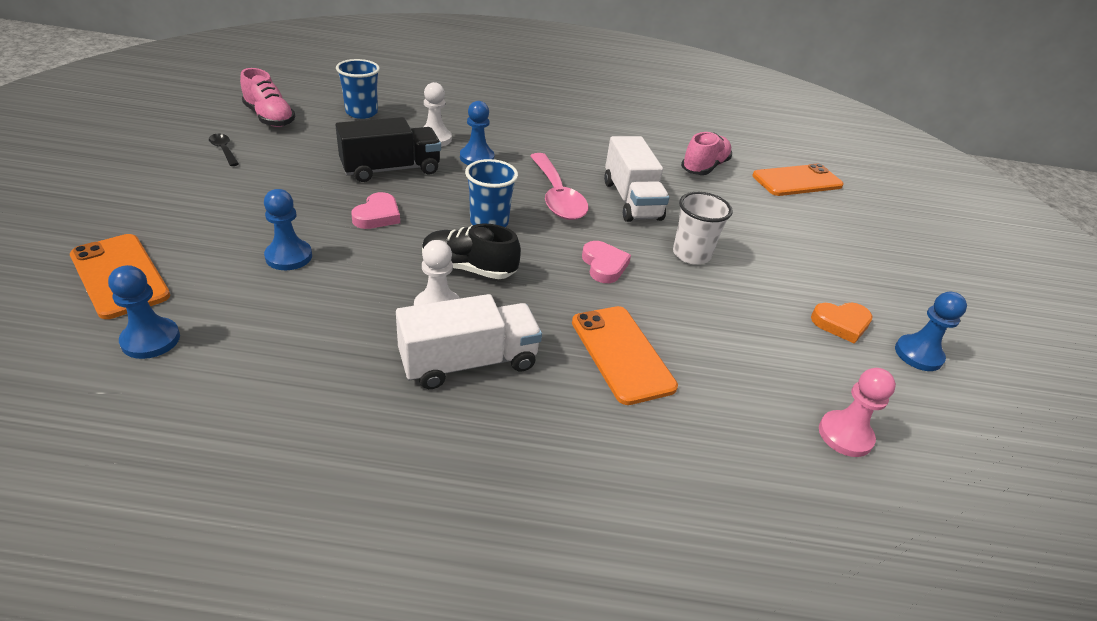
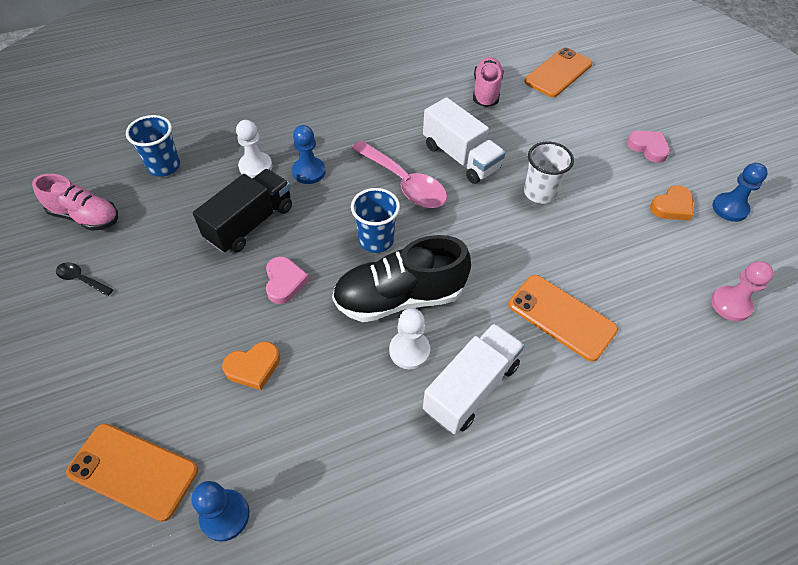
camera: 25 degrees left, 15 degrees up
blue pawn [264,189,312,270] -> orange heart [222,341,280,390]
black shoe [422,223,521,279] -> black shoe [332,235,471,322], size x1.50
pink heart [582,241,631,283] -> pink heart moved to [627,130,670,163]

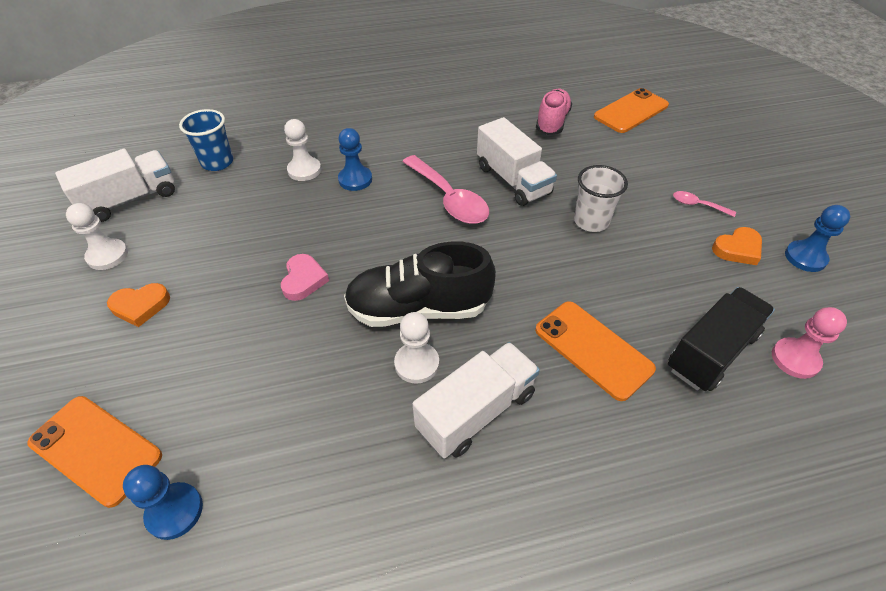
camera: 10 degrees right, 5 degrees down
pink shoe [32,174,118,231] -> white truck [55,149,175,222]
black spoon [56,262,114,296] -> white pawn [66,203,128,270]
black truck [193,169,292,253] -> black truck moved to [668,287,775,391]
orange heart [222,341,280,390] -> orange heart moved to [107,283,170,327]
blue cup [351,188,400,253] -> none
pink heart [627,130,670,163] -> none
none -> pink spoon [673,191,736,217]

